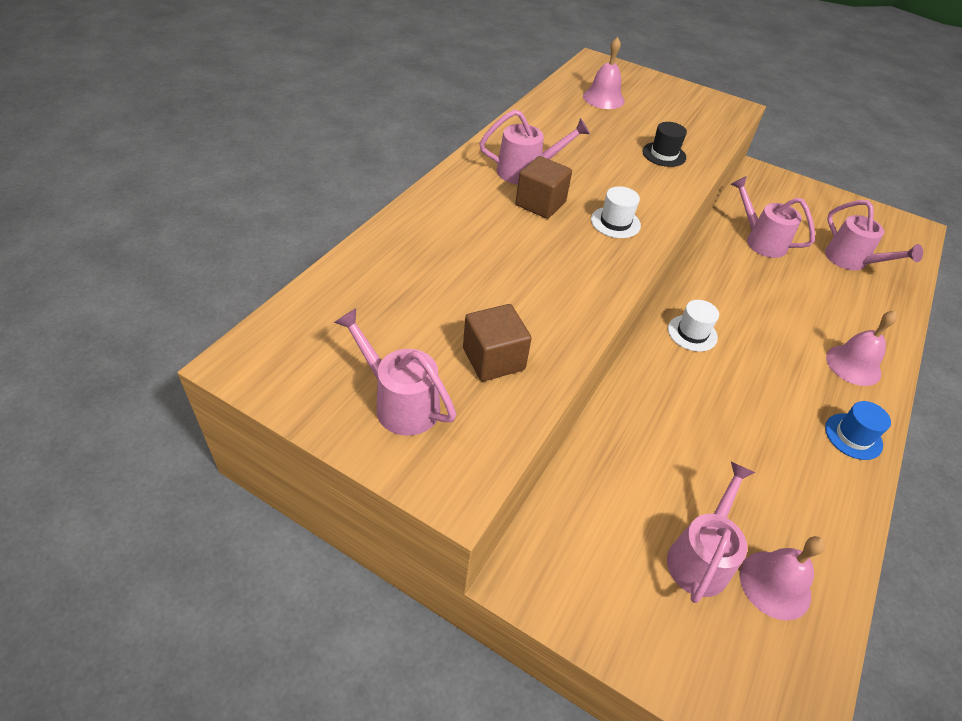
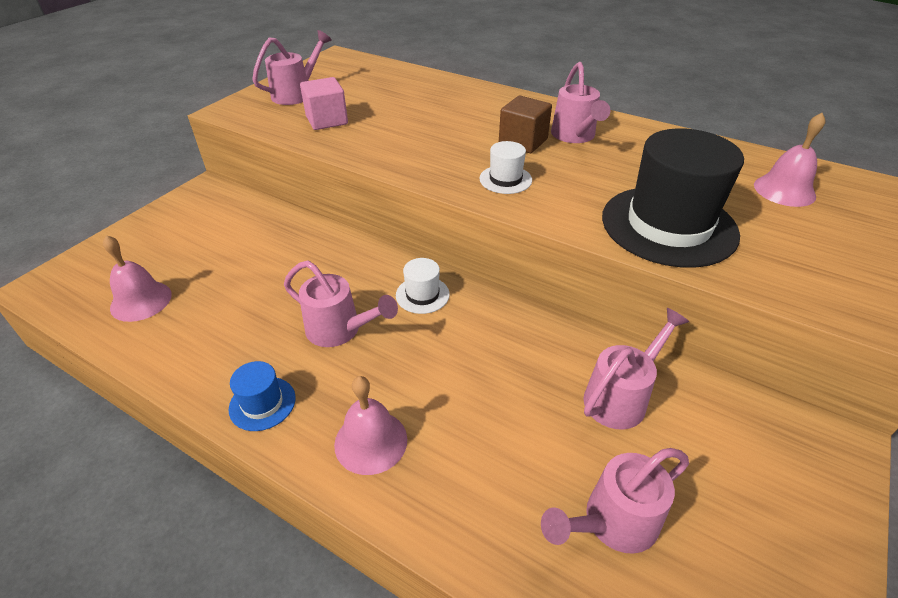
camera: 95 degrees right, 5 degrees down
brown cube [463,304,532,382] -> pink cube [300,77,348,130]
black hat [642,122,687,167] -> black hat [602,128,744,268], size x2.24
pink watering can [667,462,756,603] -> pink watering can moved to [284,261,398,347]

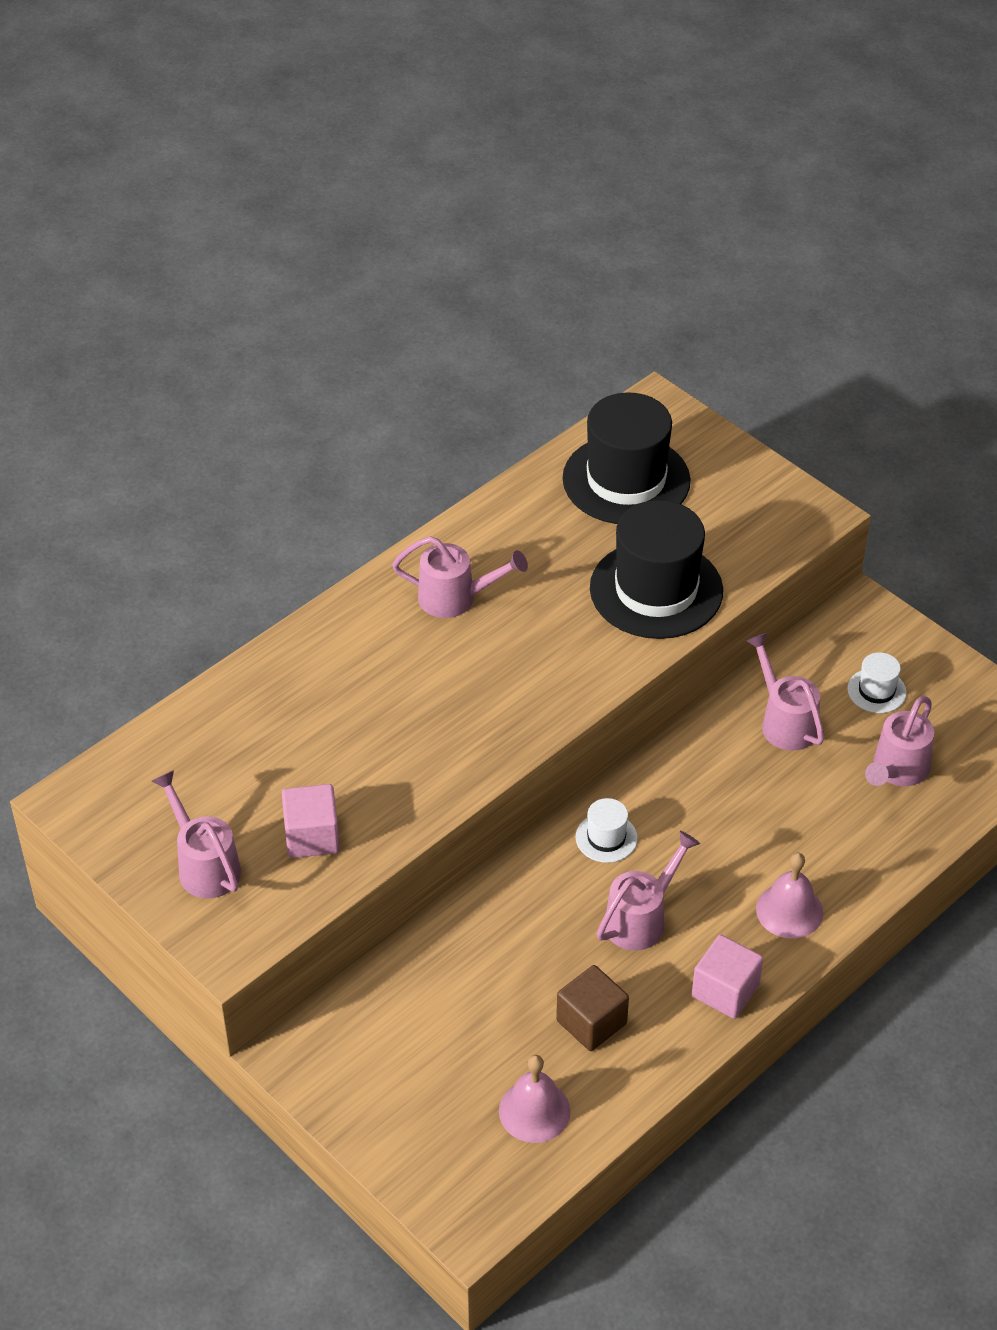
camera: 75 degrees left, 5 degrees up
blue hat [229,361,296,431] -> pink cube [692,935,763,1019]
white hat [479,141,532,194] -> white hat moved to [847,652,907,713]
brown cube [499,96,552,153] -> brown cube moved to [556,965,629,1051]
pink watering can [541,448,689,554] -> pink watering can turned 45 degrees clockwise [865,696,934,786]
pink bell [754,113,826,207] -> black hat [563,392,691,524]

